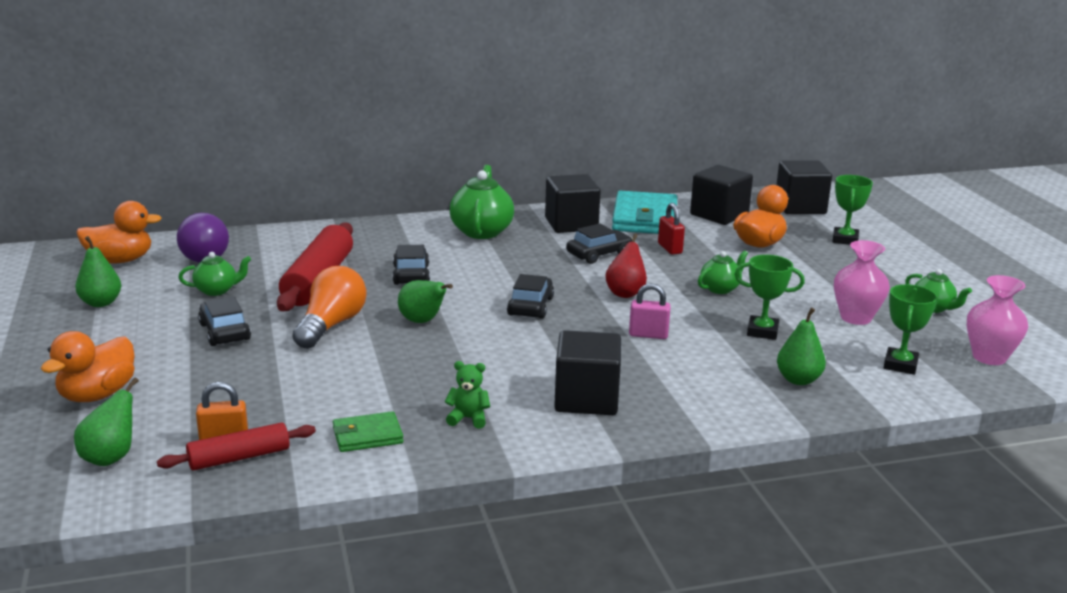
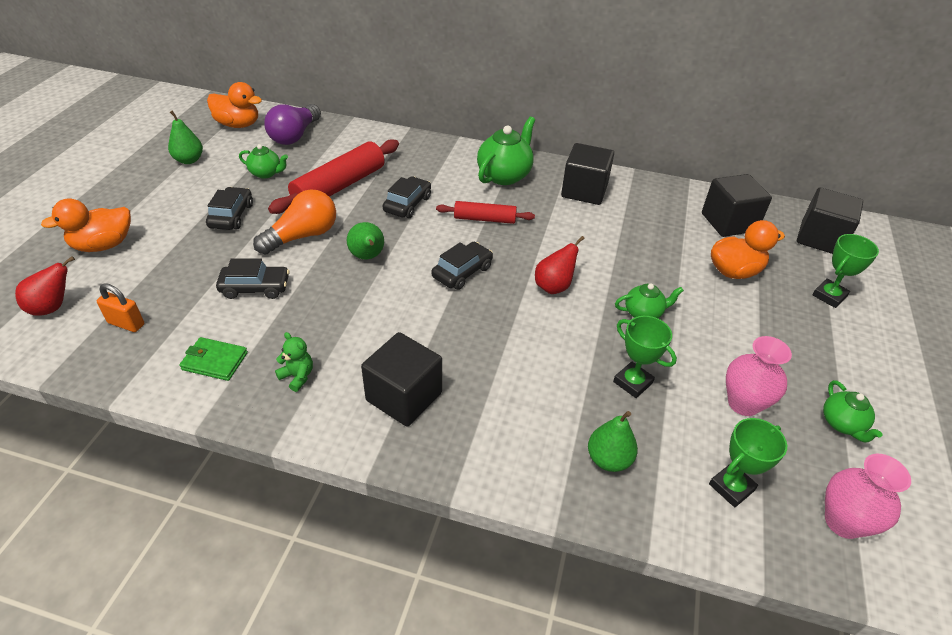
camera: 30 degrees right, 20 degrees up
green pear [74,378,139,466] -> red pear [15,256,75,316]
red rolling pin [157,422,316,471] -> red rolling pin moved to [436,201,535,224]
black car [566,224,633,264] -> black car moved to [216,258,290,299]
turquoise wallet [612,191,677,234] -> none
pink padlock [629,283,671,339] -> none
red padlock [658,203,685,255] -> none

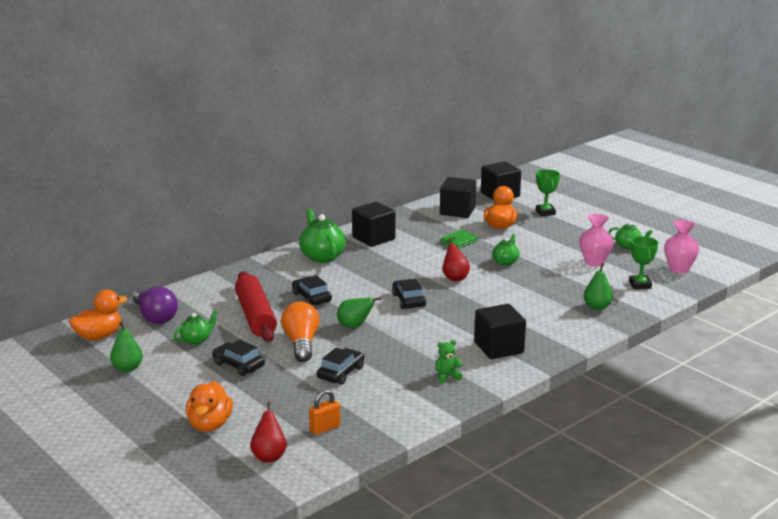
camera: 55 degrees left, 20 degrees down
green wallet [179,337,248,381] -> green wallet moved to [441,230,478,249]
red rolling pin [436,201,535,224] -> none
green trophy [613,316,677,398] -> none

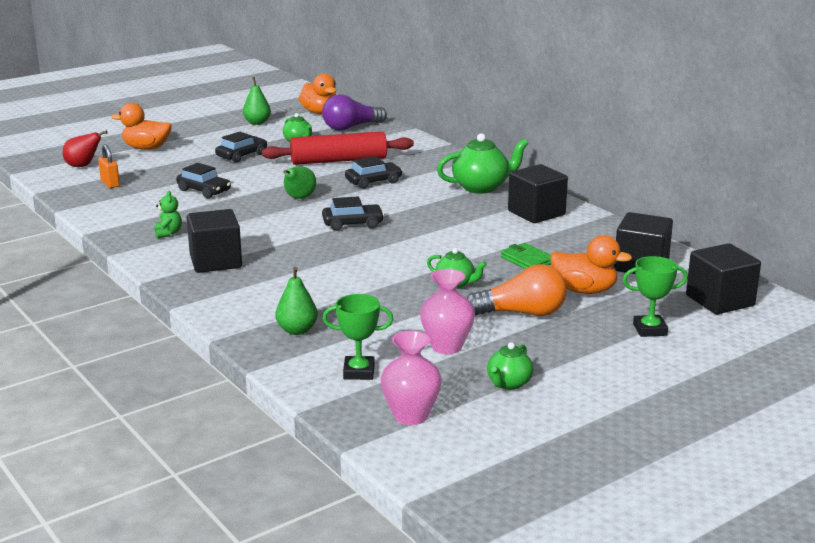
camera: 95 degrees right, 0 degrees up
orange light bulb [281,302,320,362] -> orange light bulb moved to [467,264,567,316]
red pear [443,238,470,281] -> none

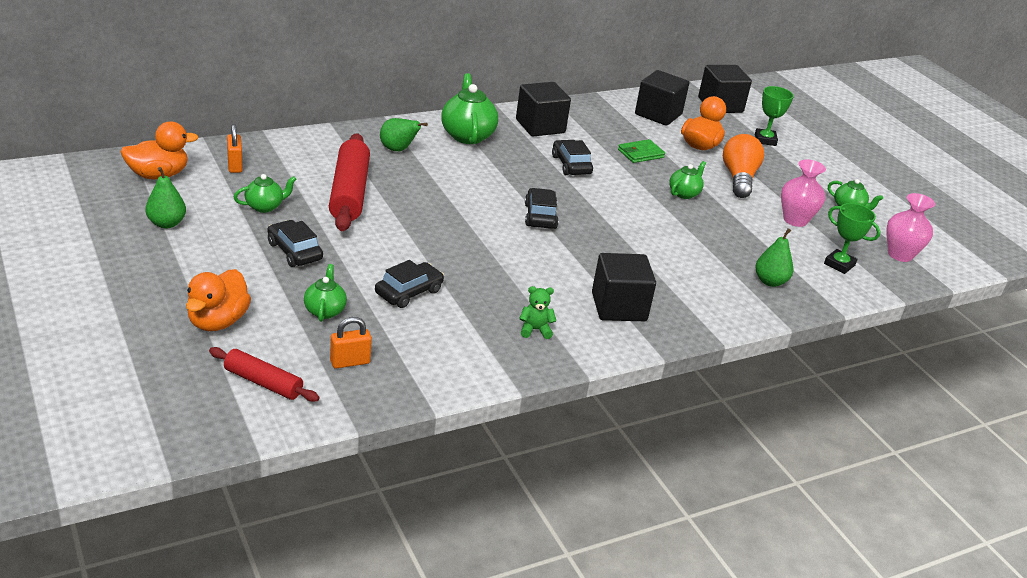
camera: 85 degrees left, 10 degrees up
red pear [63,130,107,167] -> red rolling pin [209,347,320,402]
green pear [283,166,316,199] -> green pear moved to [380,118,428,151]
purple light bulb [322,95,387,131] -> orange padlock [227,124,243,173]
green trophy [323,294,393,380] -> green trophy turned 60 degrees counterclockwise [824,203,881,274]
black car [345,156,403,189] -> black car moved to [552,140,593,175]
none -> green teapot [304,264,347,322]

